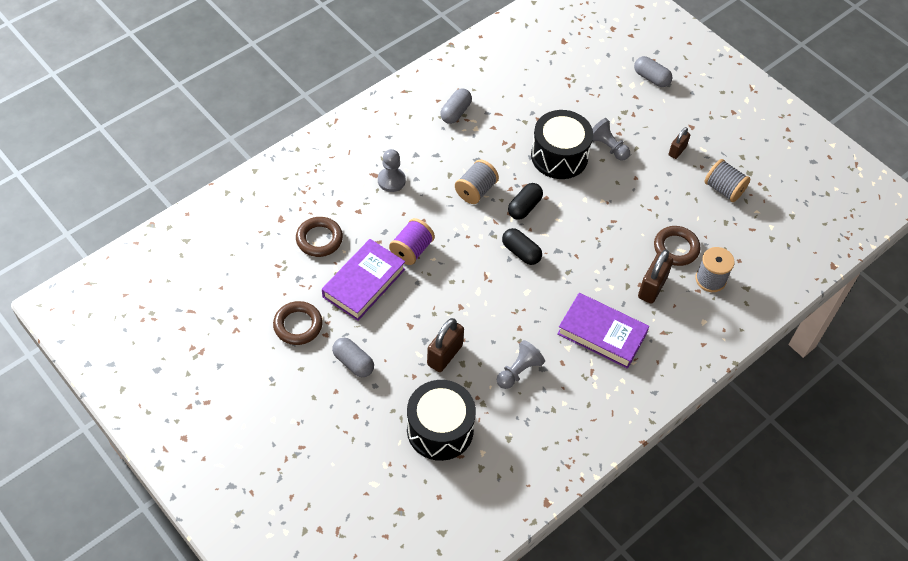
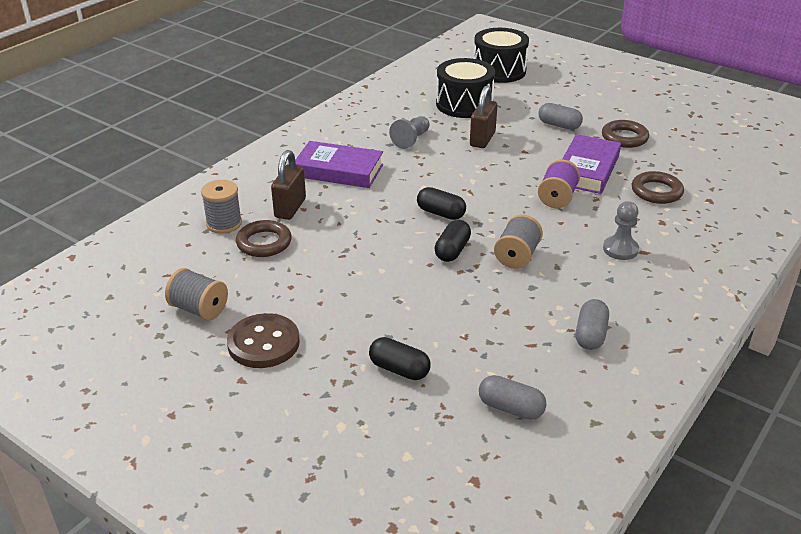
camera: 170 degrees right, 20 degrees down
black drum [531,110,593,179] -> black drum moved to [474,28,529,83]
grey pawn [592,118,630,161] -> none
grey capsule [634,56,672,87] -> grey capsule moved to [479,375,546,420]
brown padlock [669,127,690,159] -> brown button [227,313,300,368]
none -> black capsule [369,337,431,380]

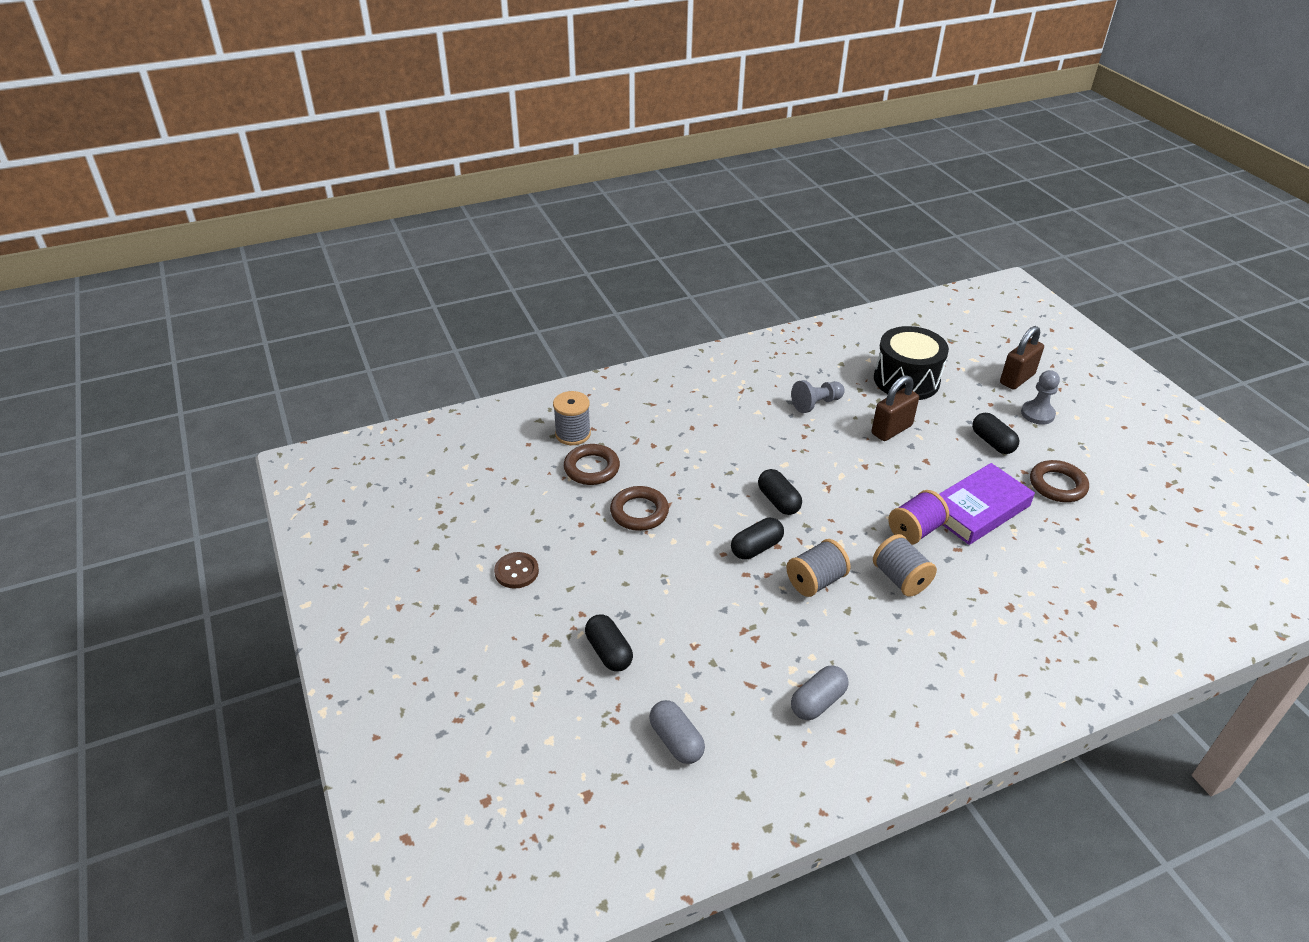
camera: 30 degrees right, 5 degrees up
grey spool [165,268,228,321] -> grey spool moved to [873,534,937,597]
brown button [227,313,300,368] -> brown button [494,552,539,589], size x0.63
brown padlock [271,150,306,220] -> brown padlock moved to [1000,326,1044,390]
purple book [295,141,383,188] -> none
black drum [474,28,529,83] -> none
grey capsule [538,103,583,130] -> black capsule [972,413,1019,454]
grey pawn [603,201,639,260] -> grey pawn moved to [1021,370,1060,425]
brown ring [632,171,684,204] -> brown ring moved to [610,486,669,531]

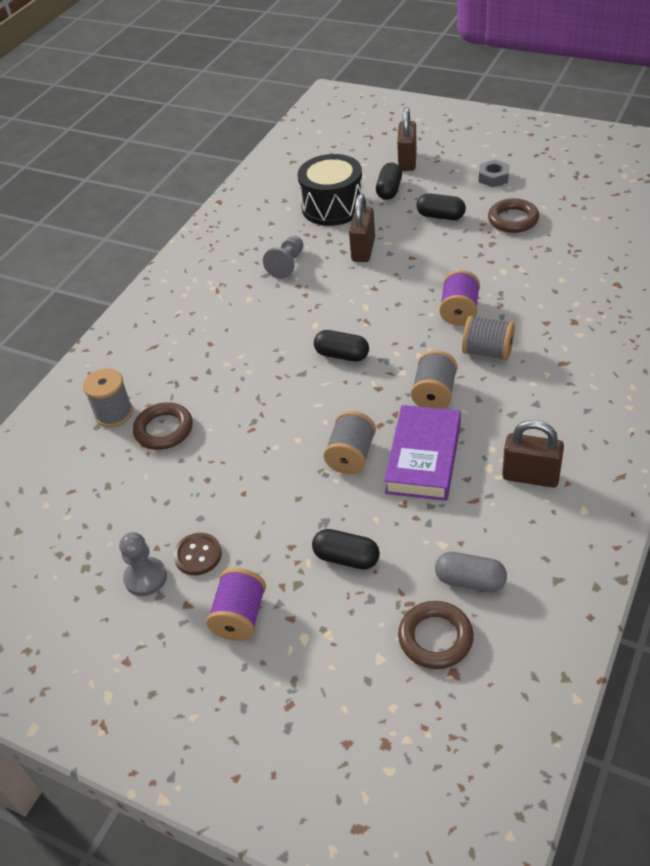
camera: 35 degrees left, 5 degrees up
brown ring [610,486,669,531] -> brown ring moved to [398,601,474,669]
black capsule [731,518,784,560] -> black capsule moved to [376,163,402,200]
grey capsule [791,666,849,720] -> brown padlock [502,420,564,488]
purple book [939,463,1035,545] -> purple book moved to [384,405,461,501]
grey pawn [1021,370,1060,425] -> grey pawn moved to [119,532,167,596]
none -> purple spool [206,568,266,641]
none -> grey spool [323,411,376,474]
none -> grey nut [479,159,509,187]

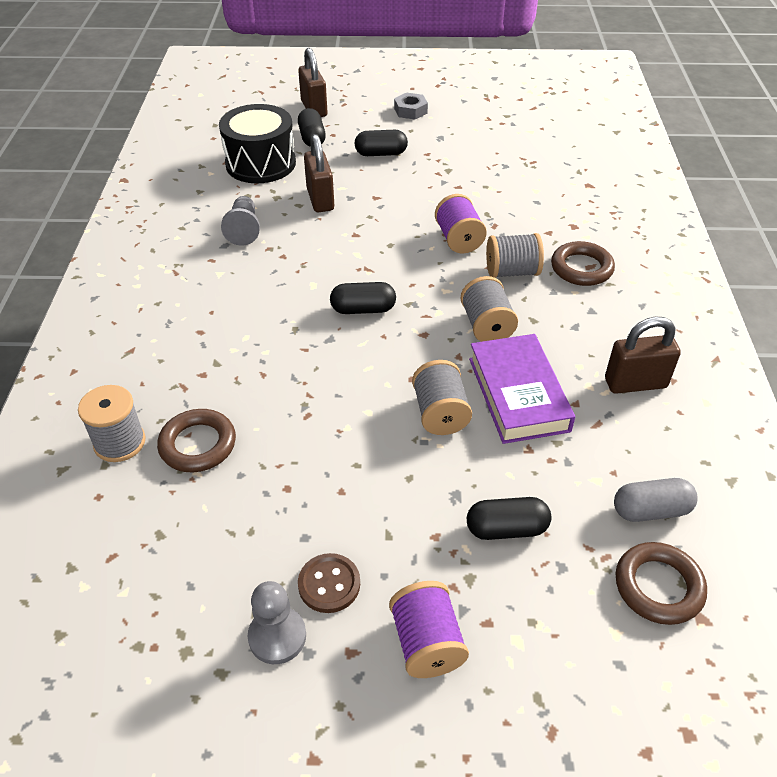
camera: 30 degrees left, 0 degrees up
brown ring [488,198,539,233] -> brown ring moved to [551,241,615,286]

